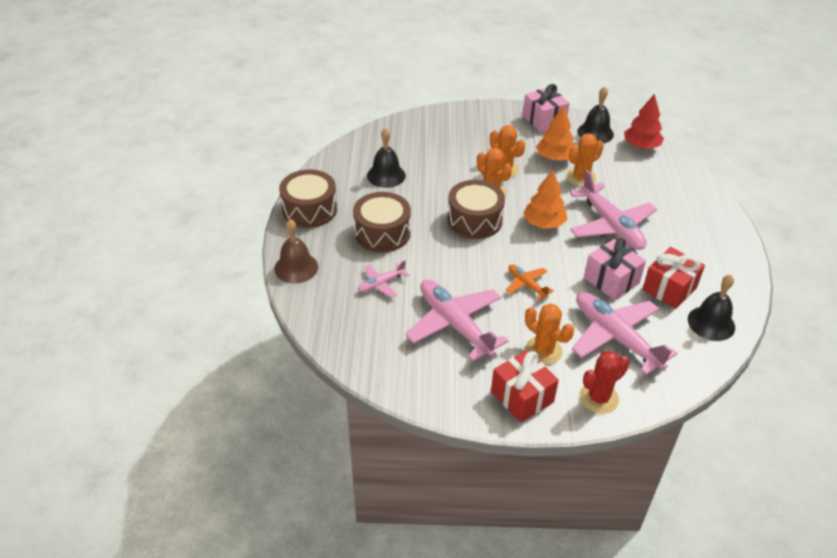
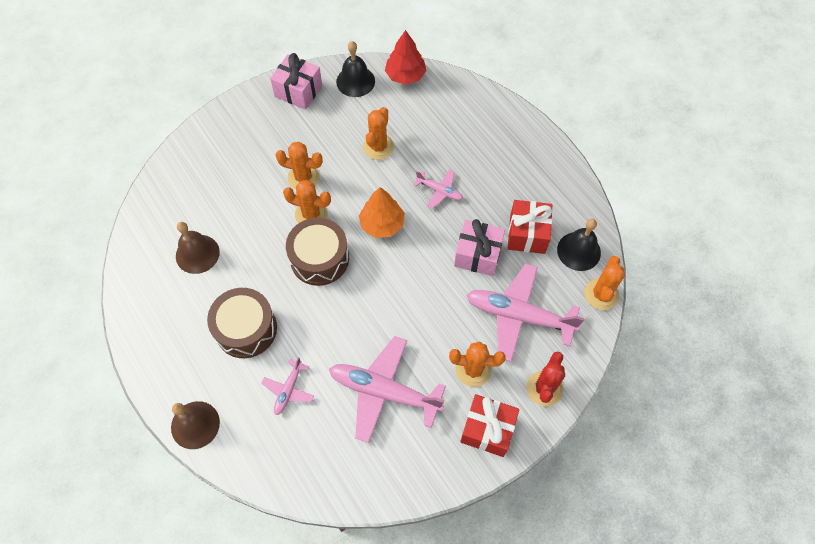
camera: 35 degrees left, 20 degrees up
brown drum [279,169,337,228] -> none
black bell [367,128,406,188] -> brown bell [176,222,220,274]
orange plane [506,264,554,300] -> none
orange tree [536,105,575,160] -> none
pink plane [570,170,657,250] -> pink plane [414,170,463,209], size x0.50
none -> orange cactus [584,256,625,310]

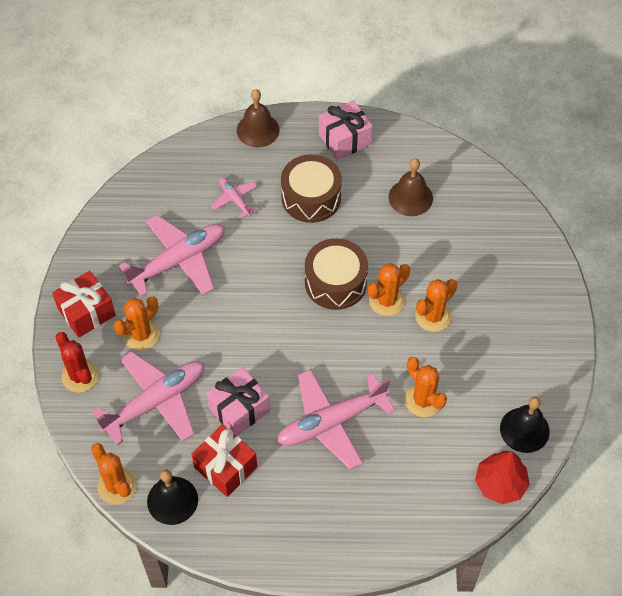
camera: 125 degrees right, 5 degrees down
pink gift [270,53,322,110] -> pink gift moved to [319,100,373,160]
orange tree [359,187,405,238] -> none
pink plane [414,170,463,209] -> pink plane [277,369,395,469], size x2.02

